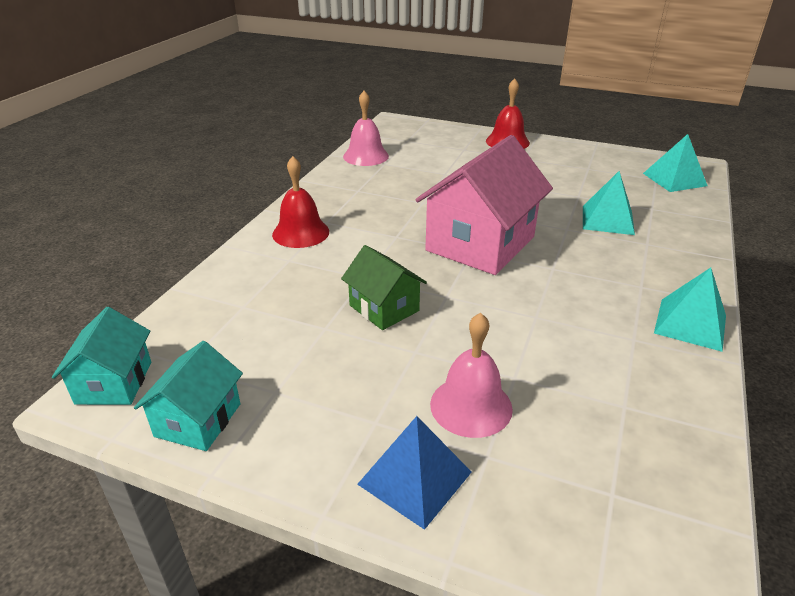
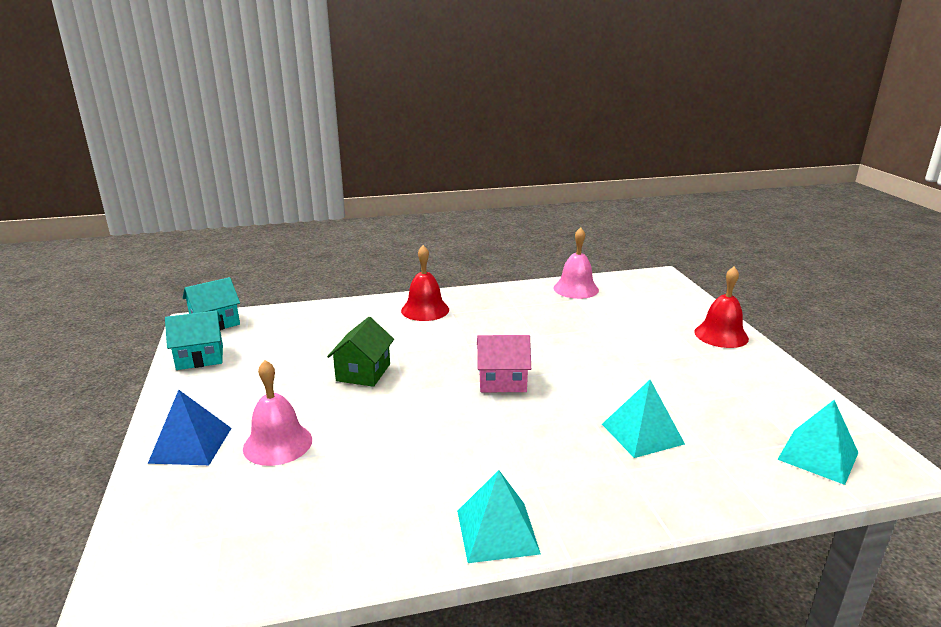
camera: 55 degrees right, 10 degrees down
pink house [415,135,553,275] -> pink house [477,335,531,392], size x0.53

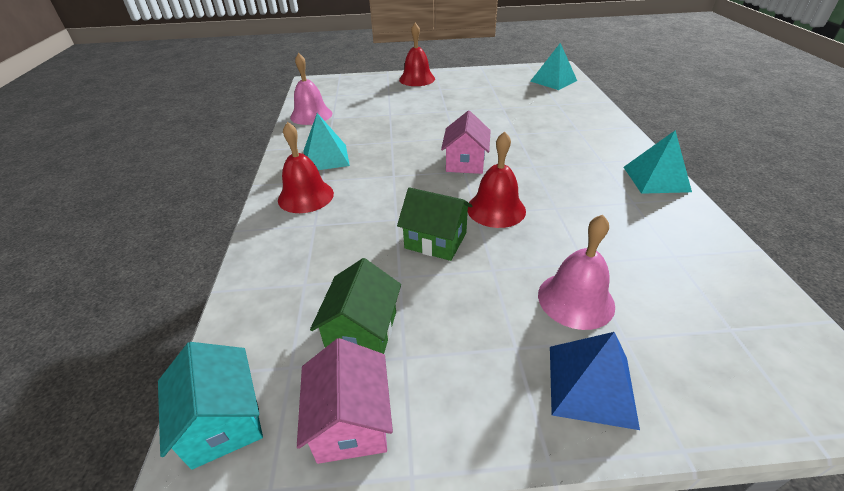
camera: 80 degrees left, 15 degrees up
turquoise house [165,310,223,370] -> pink house [297,338,393,464]
turquoise pyramid [602,380,685,458] -> turquoise pyramid moved to [304,113,350,170]
none -> green house [310,258,401,354]
none -> red bell [467,131,526,228]

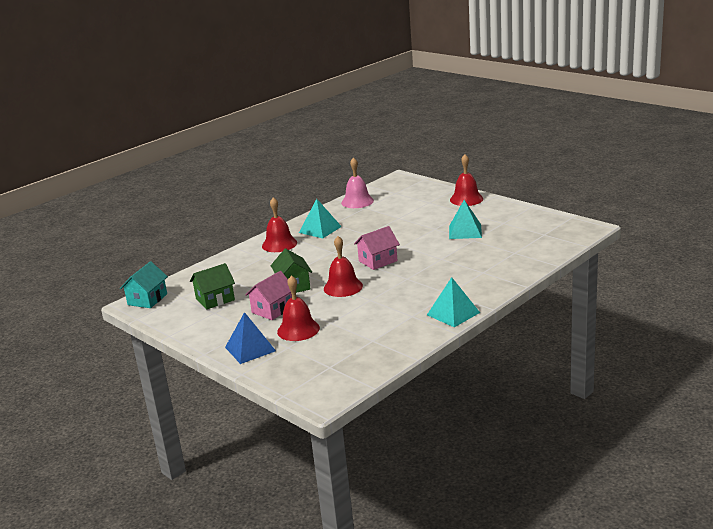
camera: 50 degrees right, 15 degrees down
pink house [297,338,393,464] -> pink house moved to [245,271,292,320]
turquoise pyramid [530,43,577,90] -> turquoise pyramid moved to [449,200,482,239]
pink bell [538,215,615,330] -> red bell [277,275,320,341]

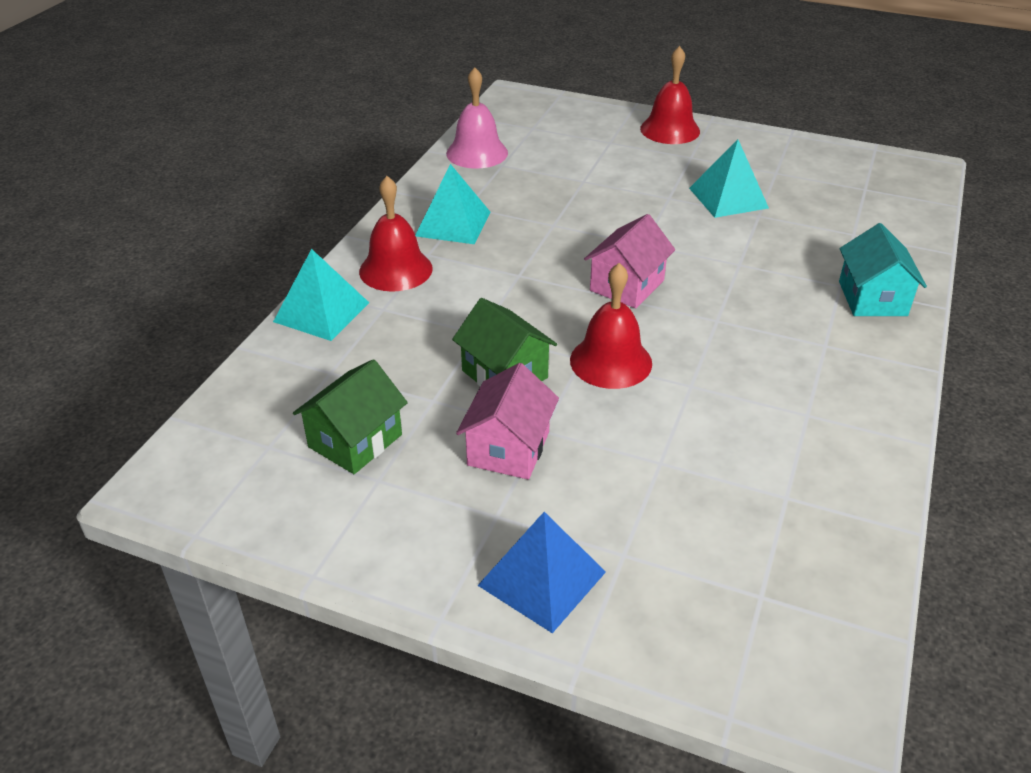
camera: 25 degrees left, 15 degrees up
turquoise house [120,261,168,308] -> turquoise house moved to [839,223,927,316]
red bell [277,275,320,341] -> none
turquoise pyramid [427,277,480,327] -> turquoise pyramid moved to [273,249,369,341]

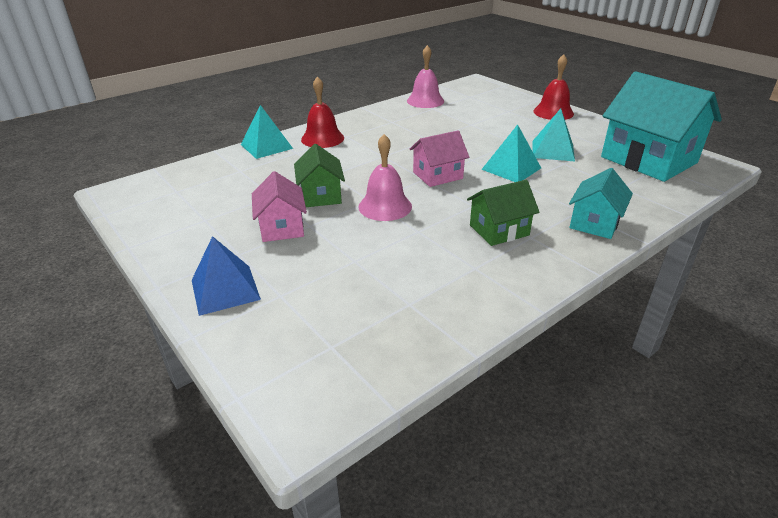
camera: 30 degrees right, 5 degrees down
green house [293,359,408,474] -> green house moved to [467,180,540,246]
turquoise pyramid [415,164,491,244] -> turquoise pyramid moved to [481,124,541,182]
pink house [456,363,559,480] -> pink house turned 60 degrees counterclockwise [252,171,307,242]
red bell [570,263,652,389] -> pink bell [358,134,412,221]
none -> turquoise house [601,71,722,182]

